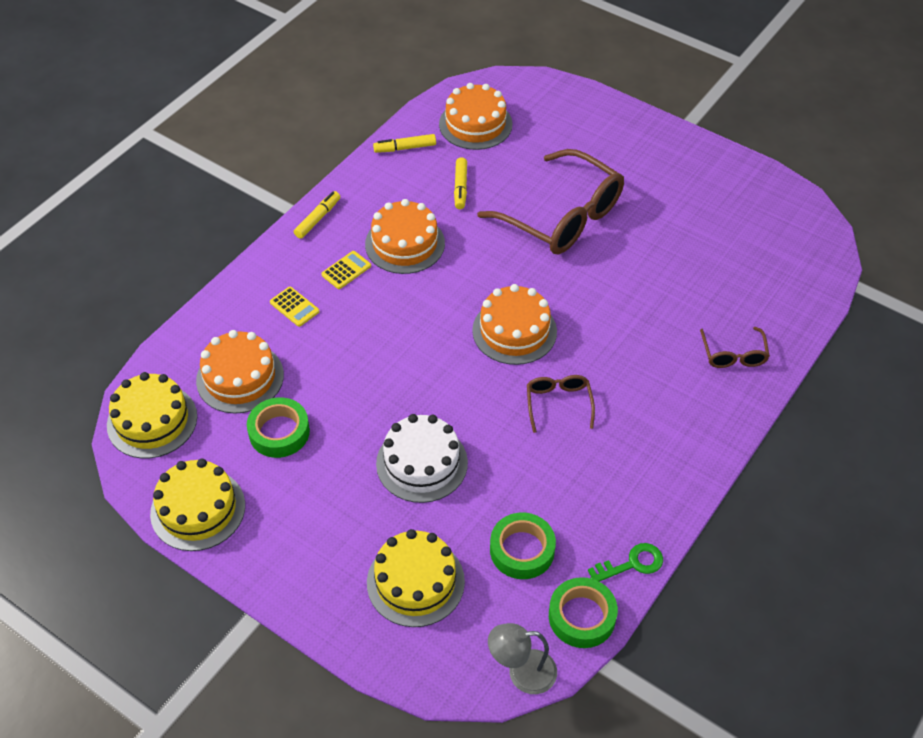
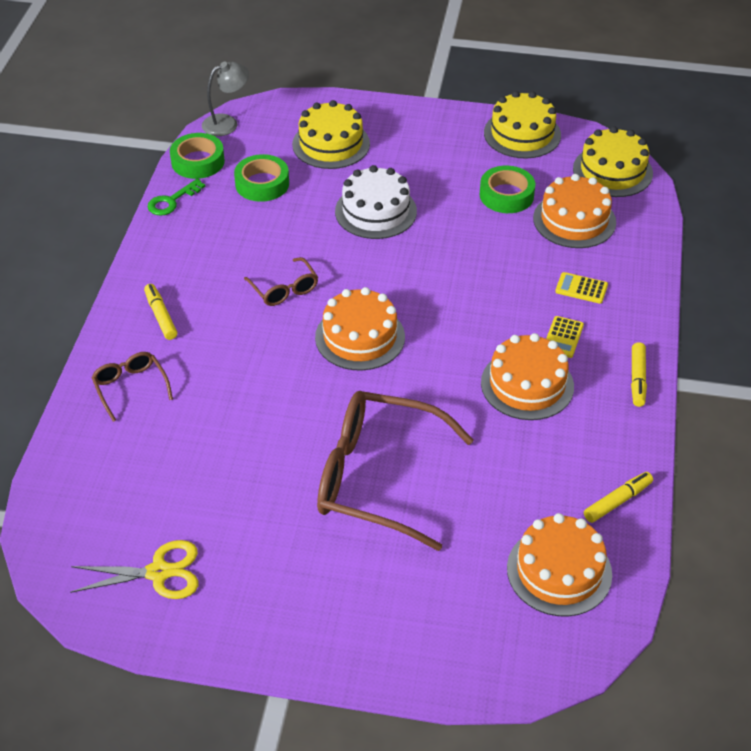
camera: 155 degrees right, 5 degrees down
yellow marker [454,157,467,209] -> yellow marker moved to [144,284,178,340]
none -> yellow scissors [70,540,198,599]

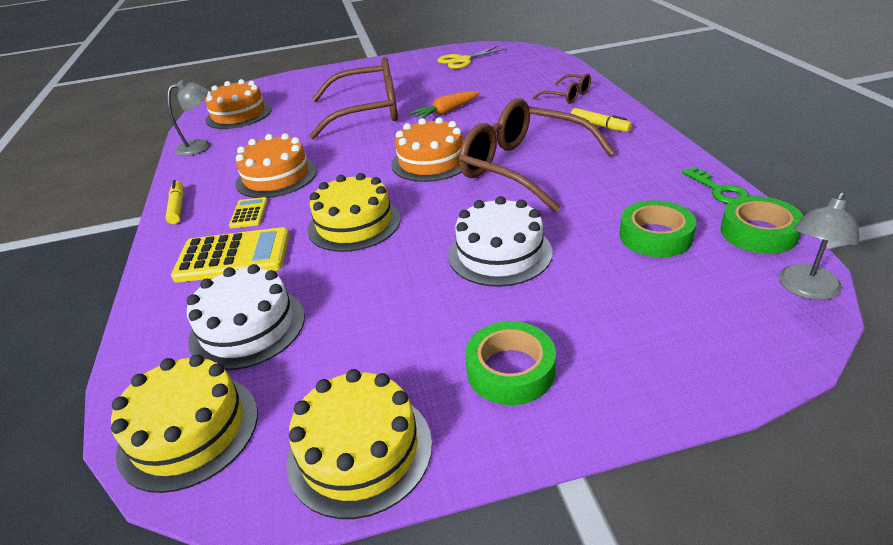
camera: 160 degrees right, 10 degrees down
green key [148,179,205,216] -> green key turned 135 degrees clockwise [682,167,749,204]
brown glasses [244,257,318,306] -> brown glasses [459,98,616,212], size x2.15
yellow cake [292,100,370,169] -> yellow cake moved to [308,173,401,252]
green tape [480,165,535,213] -> green tape moved to [465,321,556,405]
orange cake [533,174,616,248] -> white cake [187,264,305,370]
yellow calculator [555,272,608,304] -> yellow calculator [171,227,289,283], size x1.97
yellow marker [584,472,653,523] -> grey lamp [167,80,209,156]
none -> orange carrot [410,91,480,118]

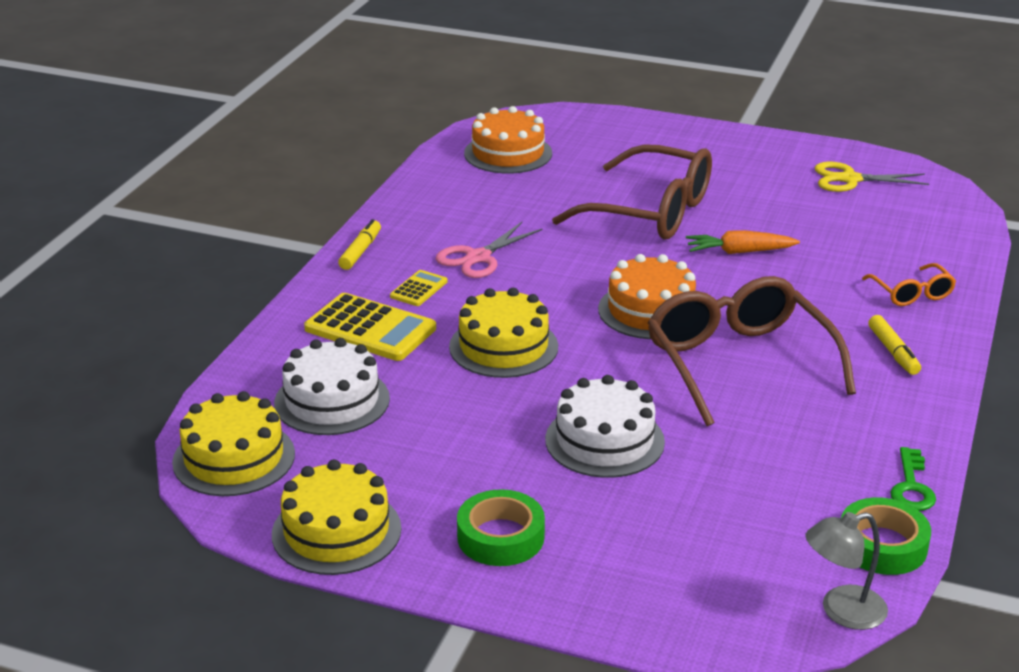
camera: 30 degrees right, 5 degrees down
grey lamp [167,80,209,156] -> none
orange cake [236,133,317,198] -> pink scissors [436,222,543,278]
brown glasses [533,74,591,104] -> orange glasses [862,263,956,306]
green tape [619,200,696,257] -> none

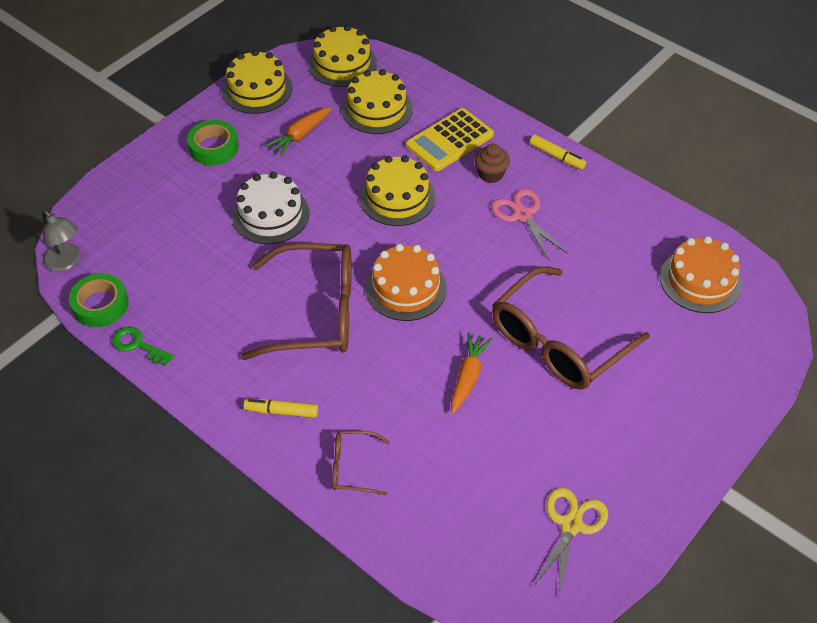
camera: 110 degrees right, 20 degrees up
white cake [274,338,390,435] -> yellow cake [342,69,413,134]
yellow calculator [390,270,448,306] -> brown cupcake [474,144,510,183]
grey lamp [805,512,888,630] -> grey lamp turned 135 degrees clockwise [42,210,81,272]
orange glasses [862,263,956,306] -> brown glasses [332,431,390,496]
none -> orange carrot [265,107,331,156]

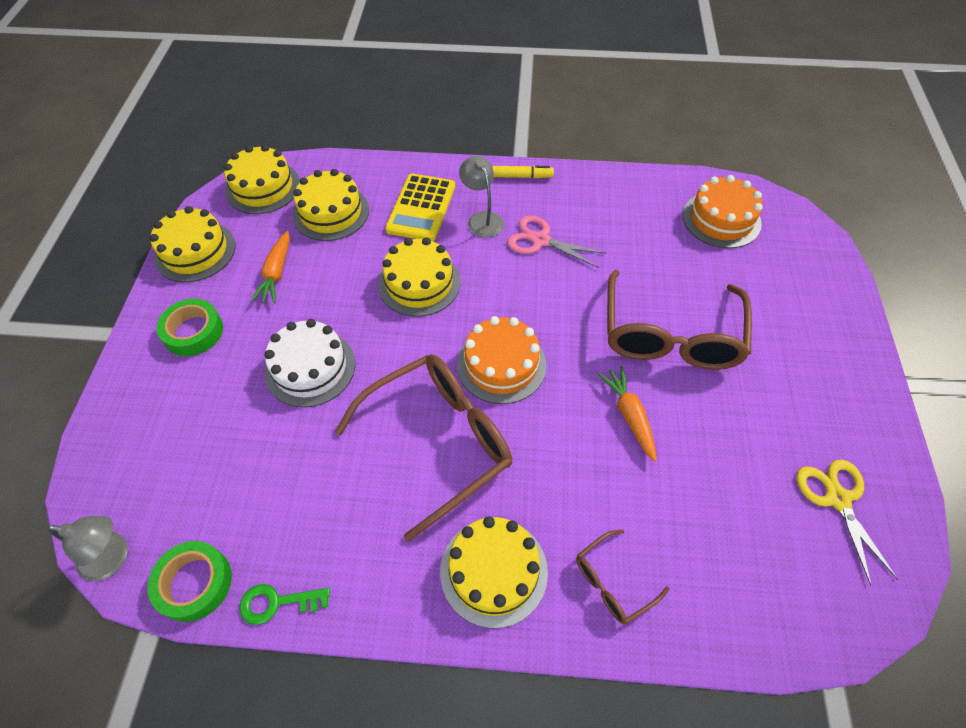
camera: 35 degrees left, 5 degrees up
yellow marker [243,399,318,418] -> yellow cake [440,516,548,629]
brown cupcake [474,144,510,183] -> grey lamp [459,156,504,238]

